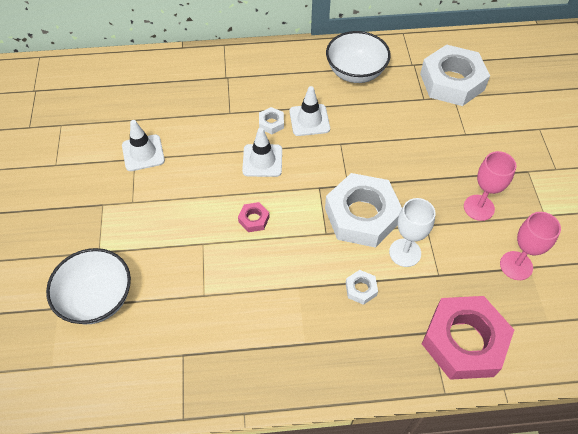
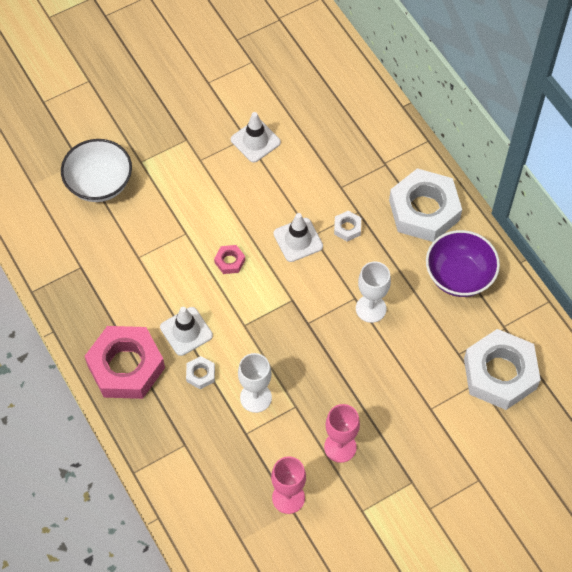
camera: 65 degrees right, 5 degrees up
white traffic cone [289,86,330,136] -> white traffic cone moved to [160,307,213,356]
white nut [325,173,402,248] -> white nut moved to [389,168,462,242]
white bowl [326,31,391,83] -> purple bowl [426,230,500,297]
pink nut [422,296,514,380] -> pink nut moved to [85,326,165,399]
none -> white goblet [356,262,391,323]

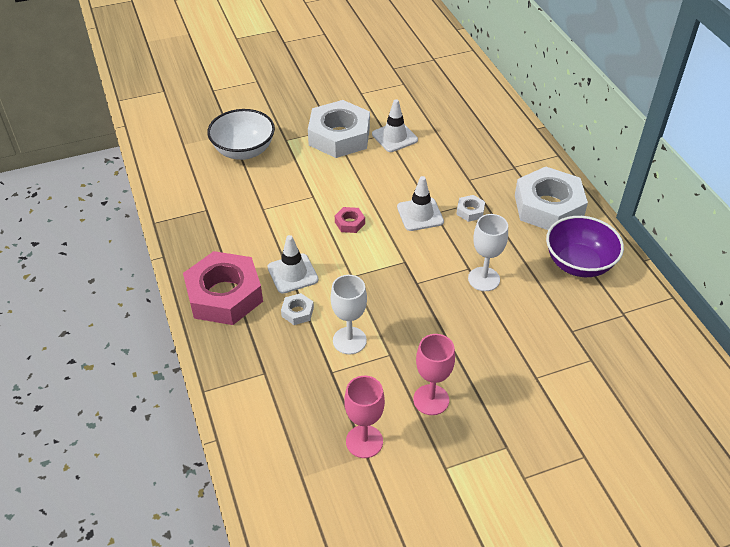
camera: 10 degrees right, 15 degrees down
white nut [464,329,541,410] -> white nut moved to [308,100,370,158]

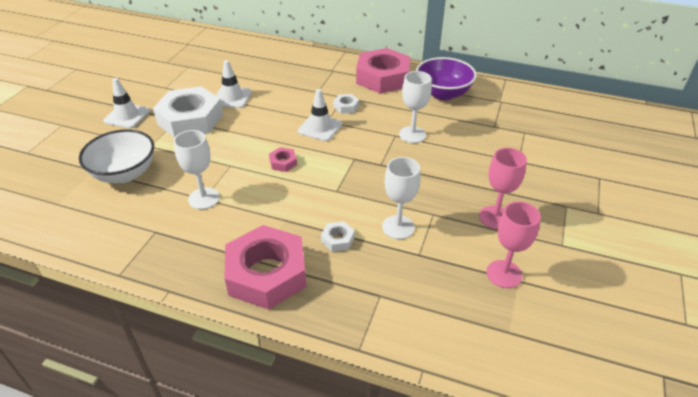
camera: 50 degrees left, 5 degrees down
white traffic cone [268,235,319,294] -> white traffic cone moved to [103,78,150,128]
white nut [515,167,588,230] -> pink nut [356,48,411,94]
none -> white goblet [174,130,220,209]

